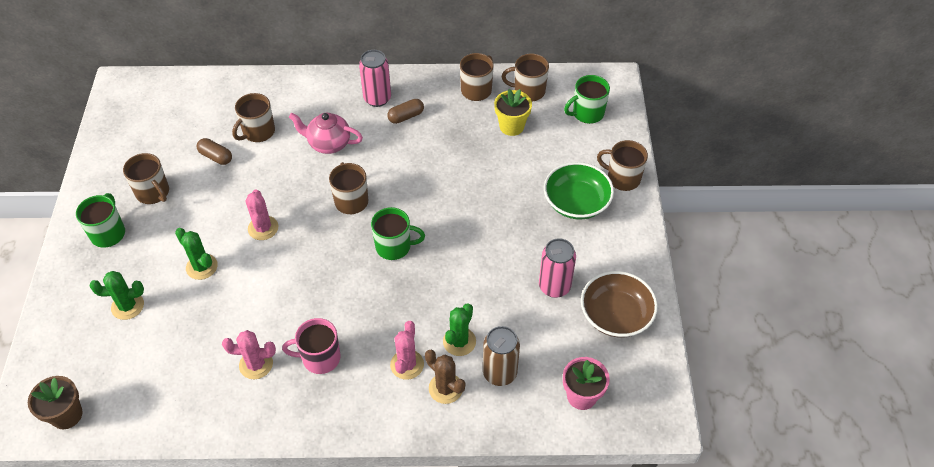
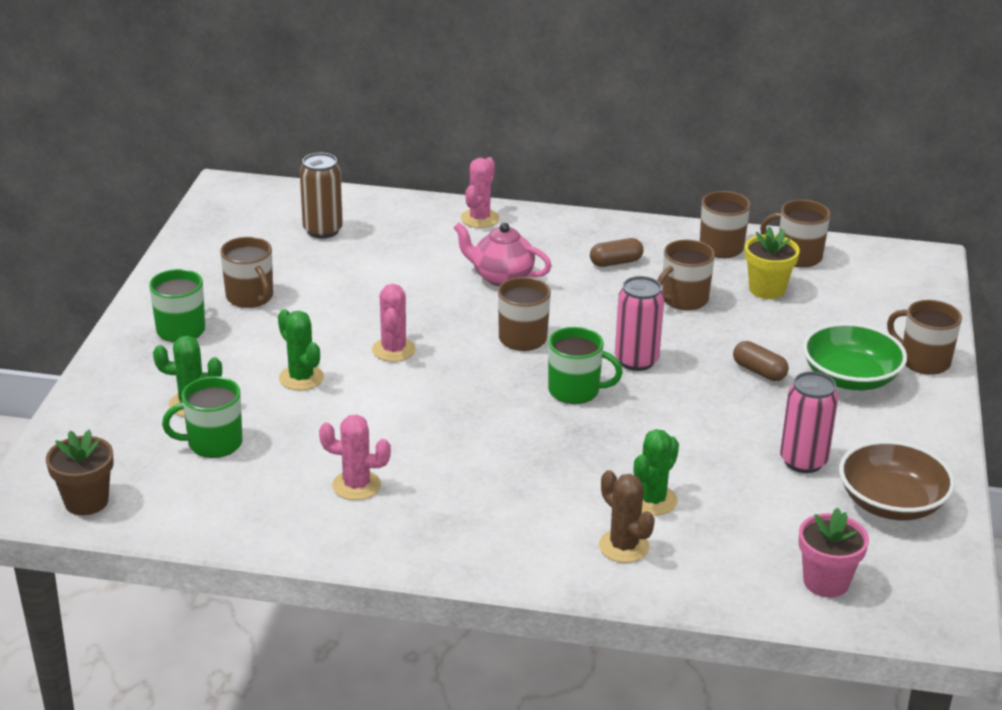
camera: 10 degrees right, 20 degrees down
brown capsule [197,138,232,165] -> brown capsule moved to [733,341,789,381]
brown mug [232,93,275,142] -> brown mug moved to [657,239,715,310]
pink mug [282,318,341,374] -> none
pink can [359,50,391,107] -> pink can moved to [615,276,664,371]
pink cactus [390,321,424,380] -> pink cactus moved to [461,157,499,228]
brown can [483,326,520,386] -> brown can moved to [300,153,343,239]
green mug [564,75,610,124] -> green mug moved to [162,376,243,458]

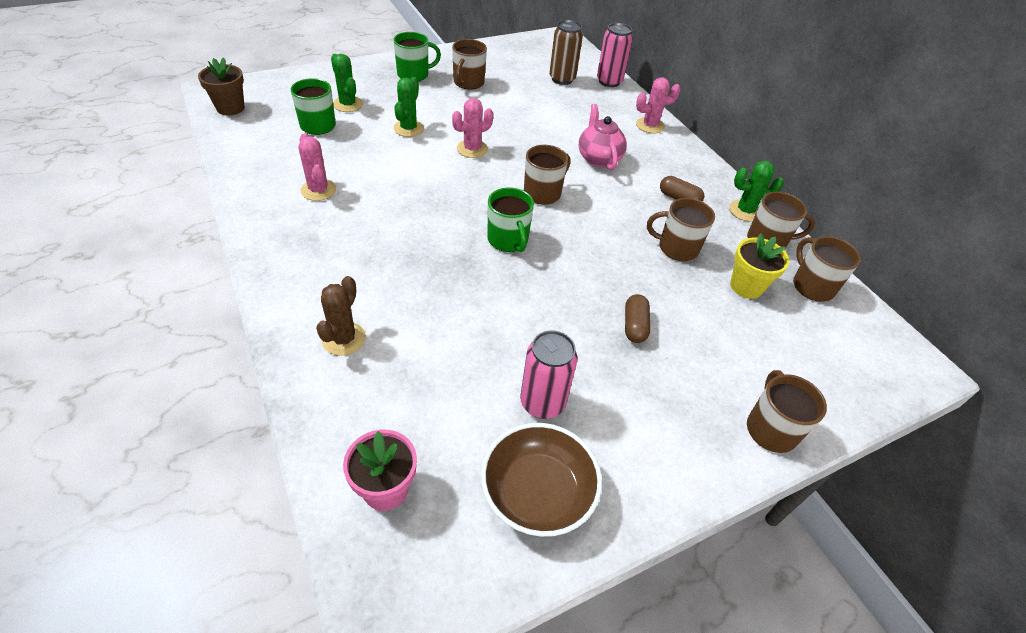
camera: 50 degrees right, 15 degrees up
pink can [615,276,664,371] -> pink can moved to [597,23,633,87]
green cactus [634,429,679,515] -> green cactus moved to [729,161,784,222]
green bowl [803,323,907,390] -> none

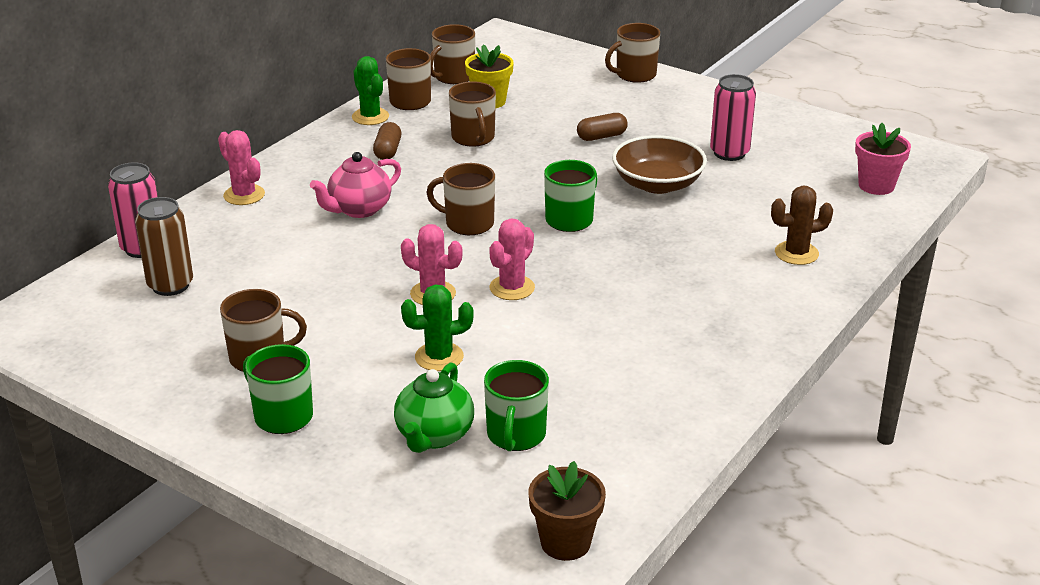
camera: 115 degrees left, 15 degrees down
pink cactus [299,134,336,201] -> pink cactus moved to [489,218,535,300]
green cactus [331,54,363,112] -> green teapot [394,362,474,453]
brown bowl [481,423,602,537] -> brown bowl moved to [612,135,707,194]

